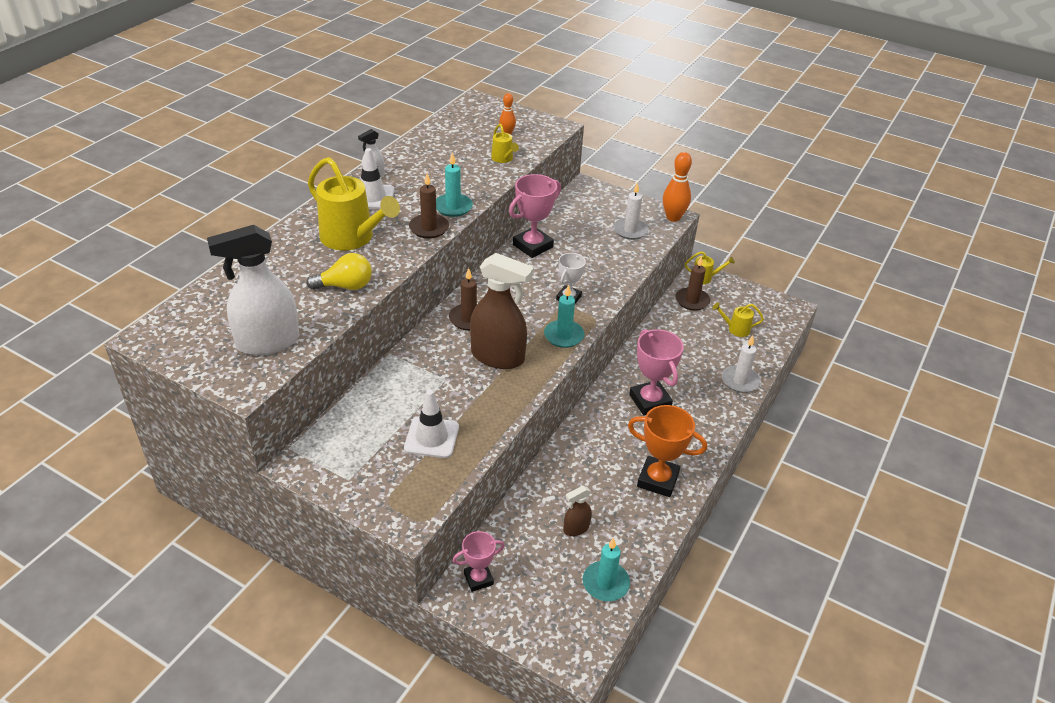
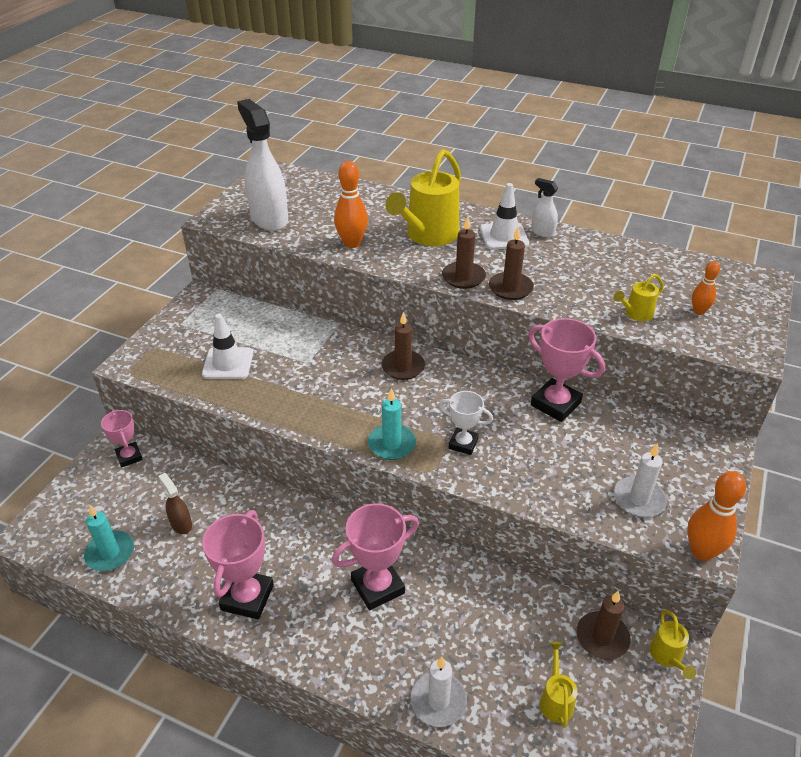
camera: 85 degrees right, 0 degrees up
yellow light bulb [306,253,372,290] -> orange bowling pin [334,161,368,248]
turquoise candle [436,152,473,217] -> brown candle [489,227,534,300]
brown spray bottle [470,253,534,369] -> none
orange trophy [628,405,707,497] -> pink trophy [202,510,274,619]

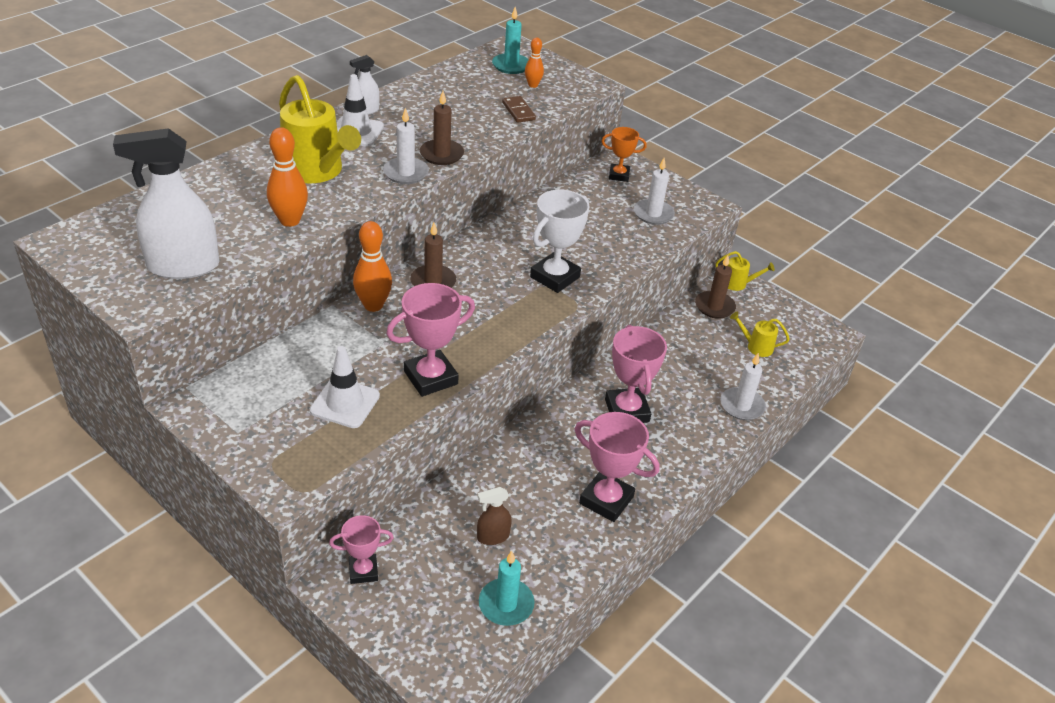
camera: 75 degrees left, 0 degrees up
turquoise candle [368,388,416,460] -> turquoise candle moved to [492,7,529,74]
white trophy [439,391,493,455] -> white trophy [530,190,590,293], size x1.62
brown candle [442,216,486,289] -> white candle [383,107,429,184]
pink trophy [528,318,605,422] -> pink trophy moved to [386,283,475,397]
yellow watering can [614,274,664,321] -> brown domino [502,96,536,123]
orange bowling pin [687,471,746,561] -> orange bowling pin moved to [353,221,392,312]
none -> orange trophy [602,127,647,182]

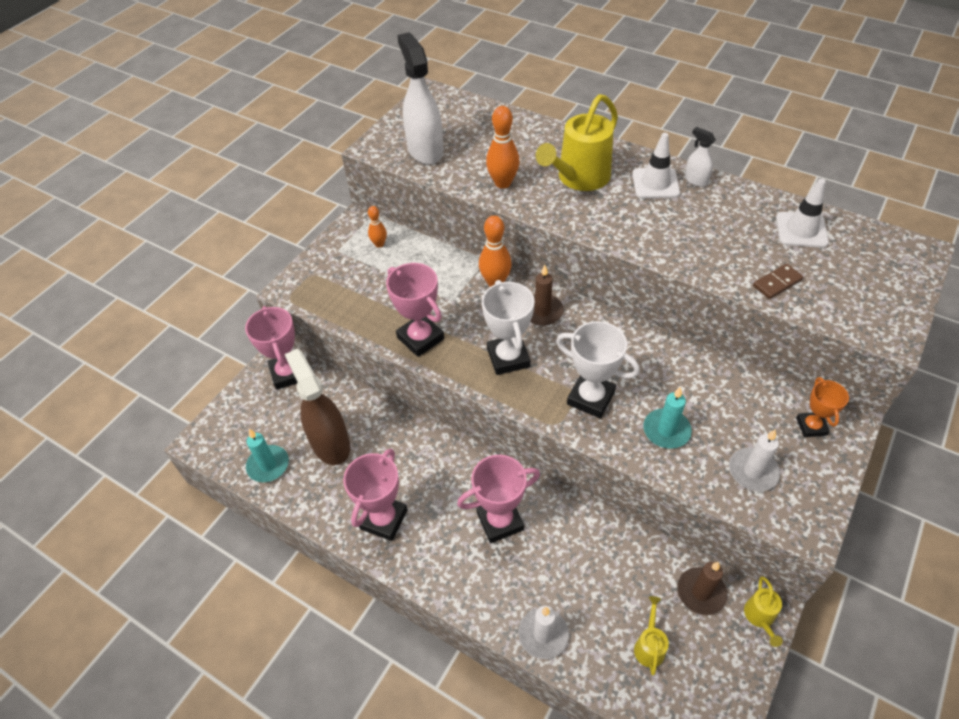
camera: 85 degrees right, 10 degrees up
white traffic cone [310,346,380,428] -> white traffic cone moved to [776,179,829,248]
pink trophy [329,515,394,584] -> pink trophy [245,306,298,390], size x1.62
white candle [383,107,429,184] -> none
brown candle [420,91,464,165] -> none
brown spray bottle [477,487,512,545] -> brown spray bottle [285,349,350,465], size x2.11
turquoise candle [492,7,529,74] -> turquoise candle moved to [643,387,692,449]
orange bowling pin [525,38,544,88] -> orange bowling pin moved to [368,206,387,248]
none -> white trophy [482,280,534,375]

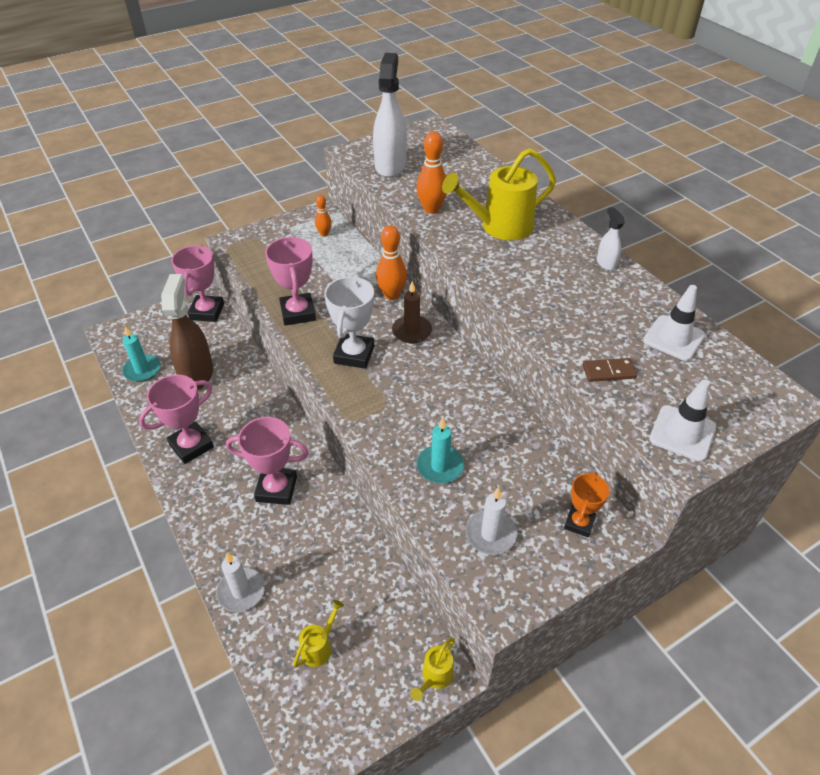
camera: 25 degrees right, 5 degrees down
white trophy [556,321,640,418] -> none
white traffic cone [632,133,680,198] -> white traffic cone moved to [649,380,716,462]
brown candle [677,562,727,615] -> none

